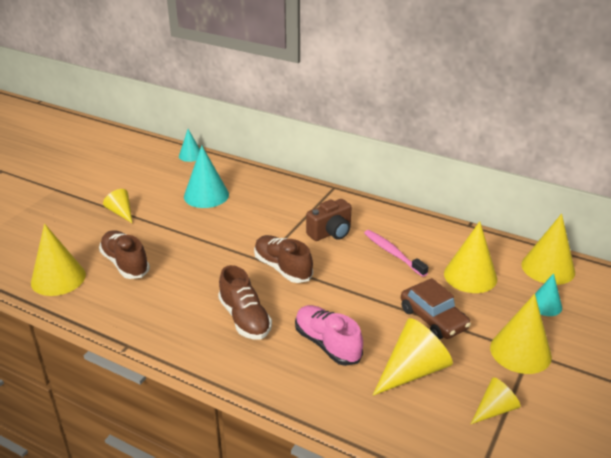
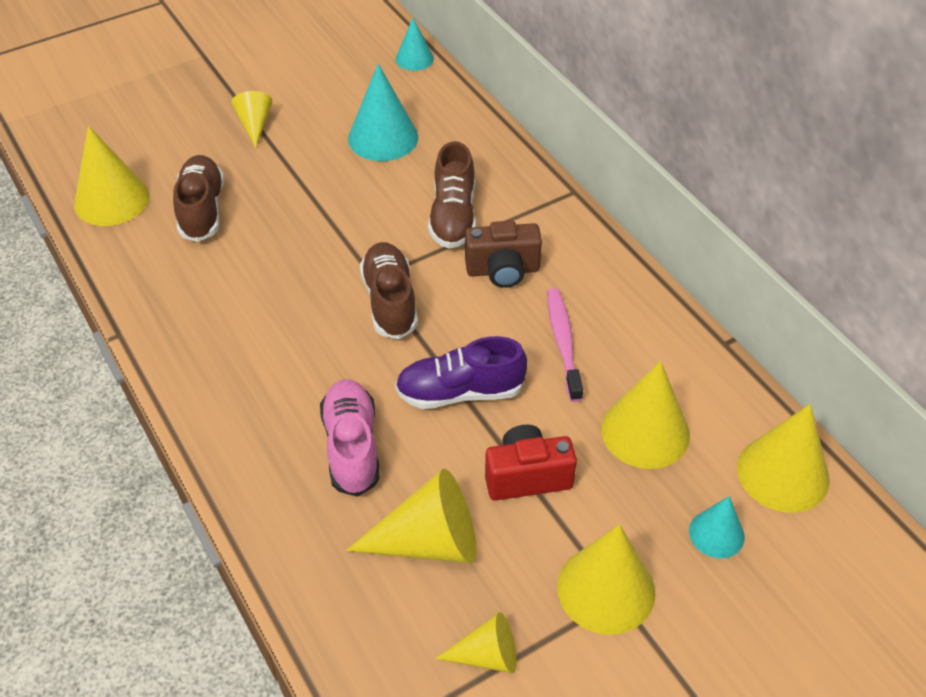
camera: 30 degrees right, 15 degrees up
brown shoe [218,265,272,340] -> brown shoe moved to [428,141,476,249]
brown car [401,278,471,340] -> red camera [485,425,577,501]
none -> purple shoe [395,336,527,409]

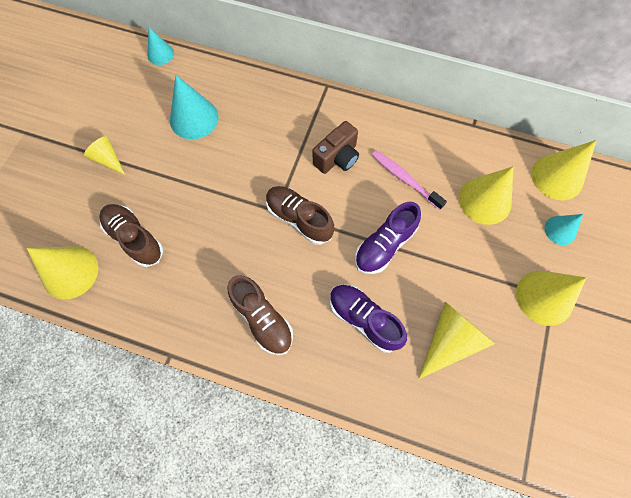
camera: 40 degrees left, 20 degrees up
pink shoe [320,379,380,497] -> purple shoe [330,285,407,353]
brown shoe [428,141,476,249] -> brown shoe moved to [228,275,293,355]
yellow cone [435,612,517,673] -> none
red camera [485,425,577,501] -> none

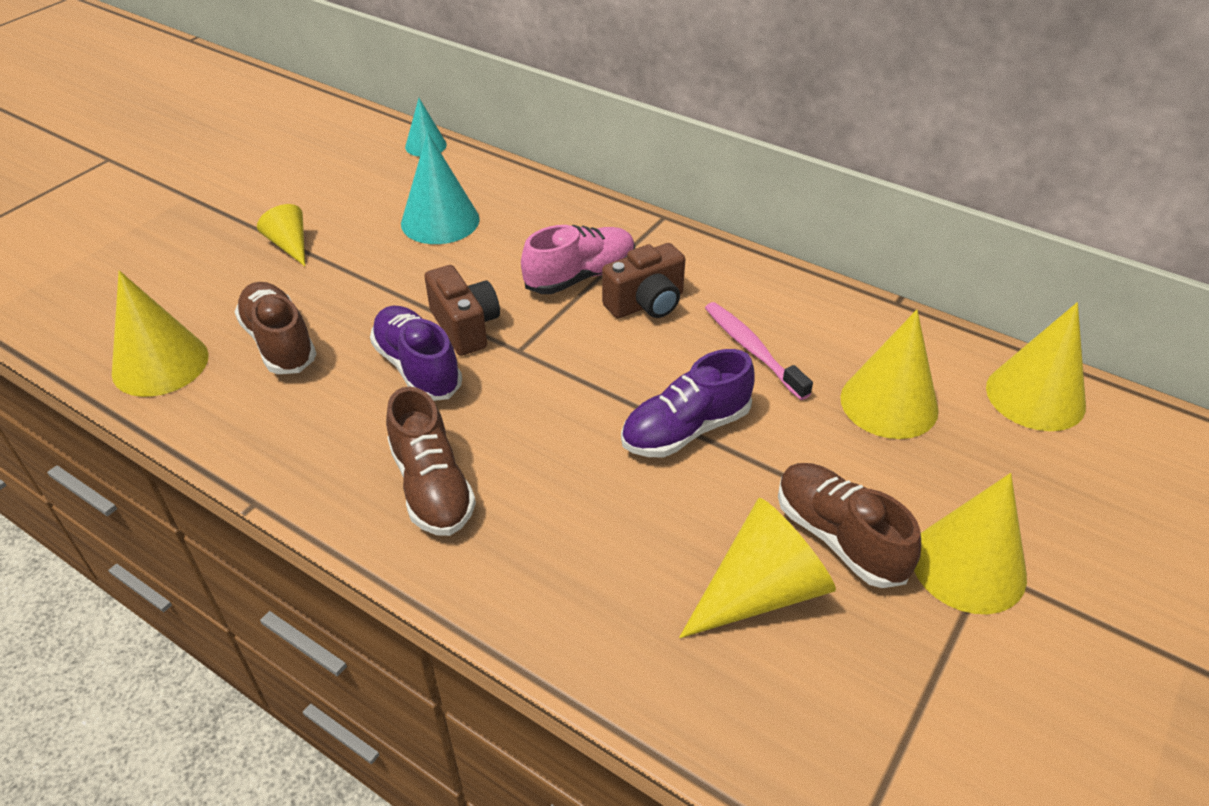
camera: 15 degrees right, 25 degrees down
brown shoe [266,186,334,245] -> brown shoe moved to [778,463,921,588]
purple shoe [330,285,407,353] -> purple shoe moved to [370,306,462,401]
turquoise cone [545,214,583,245] -> none
none -> brown camera [425,265,500,356]
none -> pink shoe [521,225,635,294]

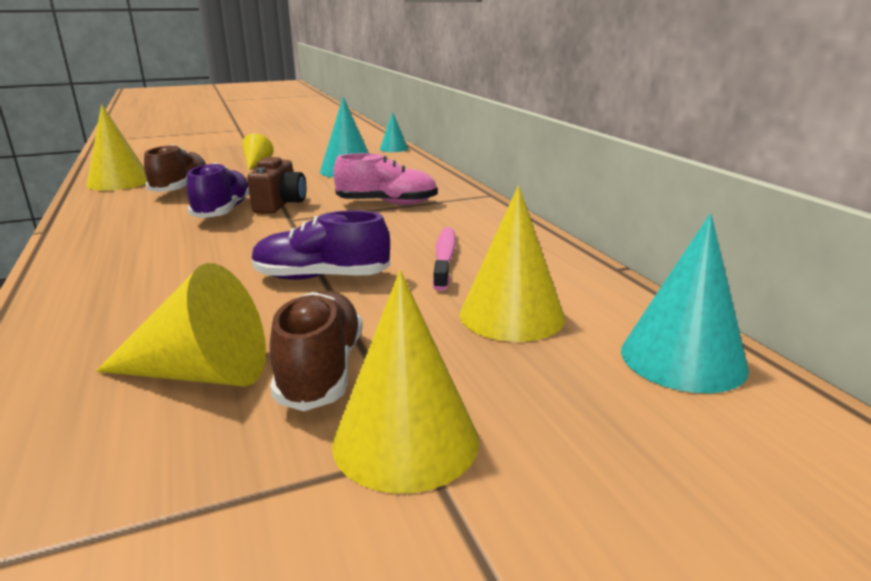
camera: 35 degrees right, 20 degrees down
brown shoe [386,387,476,536] -> none
brown camera [602,243,685,318] -> none
yellow cone [986,302,1086,431] -> turquoise cone [621,214,749,393]

